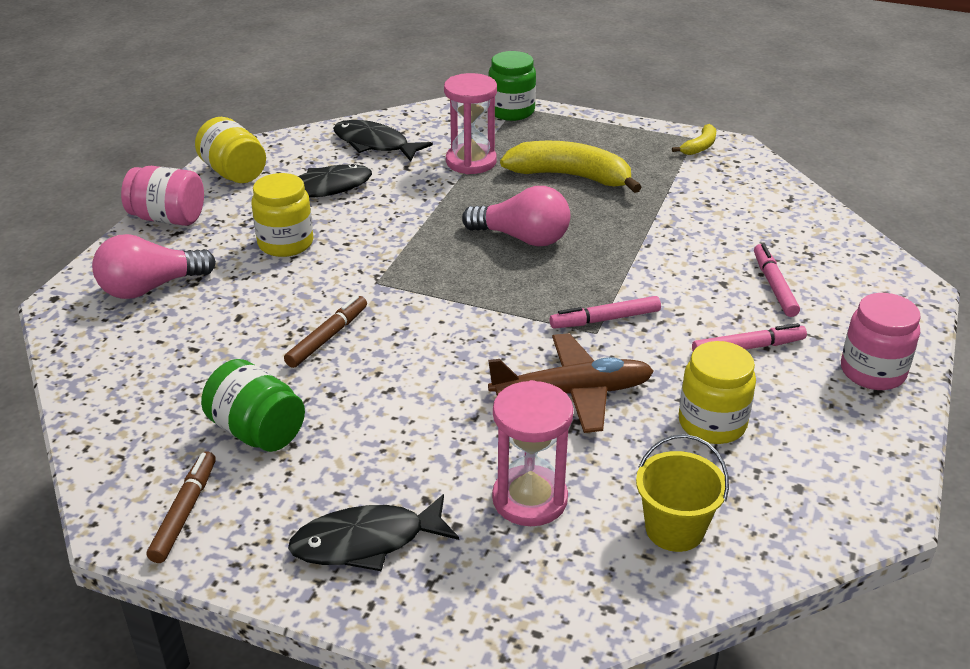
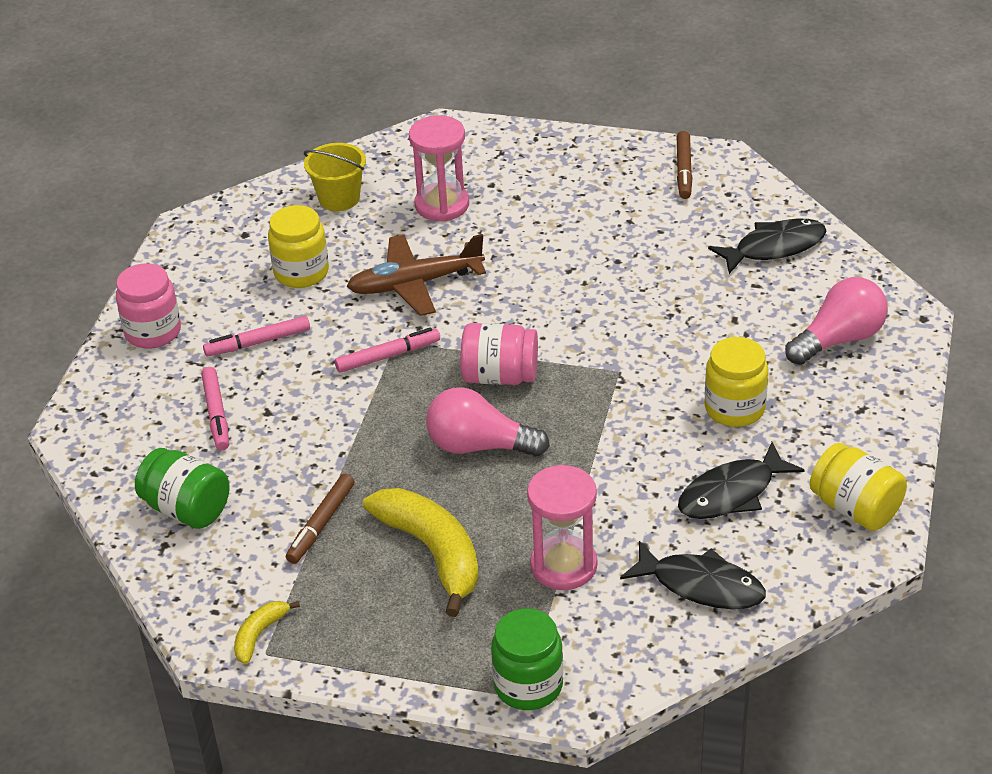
camera: 175 degrees right, 5 degrees up
pink jar [121,166,204,226] -> pink jar moved to [460,323,538,385]
green jar [201,359,305,452] -> green jar moved to [135,448,229,529]
brown marker [284,295,367,368] -> brown marker moved to [286,474,355,564]
black fish [288,494,459,571] -> black fish moved to [708,219,827,274]
yellow banana [500,141,641,193] -> yellow banana turned 135 degrees counterclockwise [363,488,479,617]

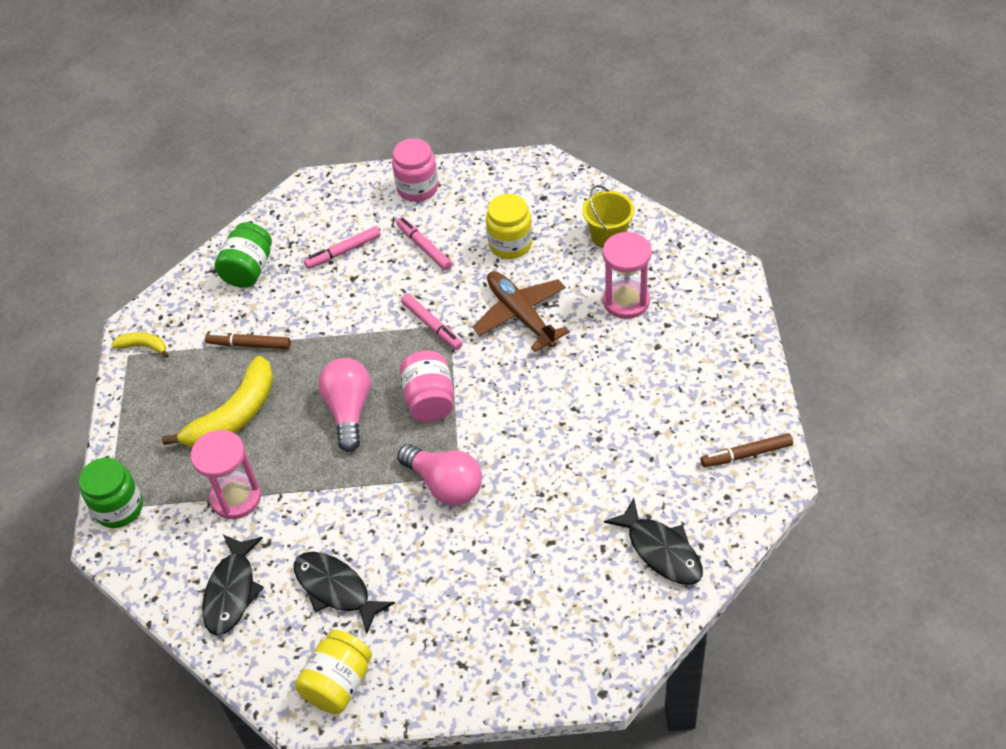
camera: 75 degrees right, 10 degrees up
yellow jar [705,337,768,427] -> none
pink light bulb [785,277,888,365] -> pink light bulb moved to [397,444,482,506]

